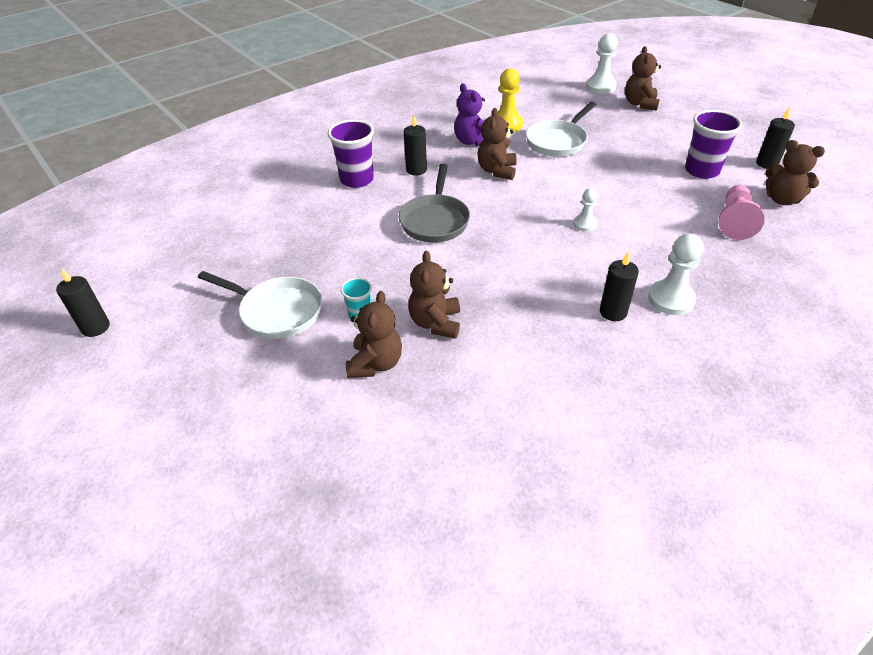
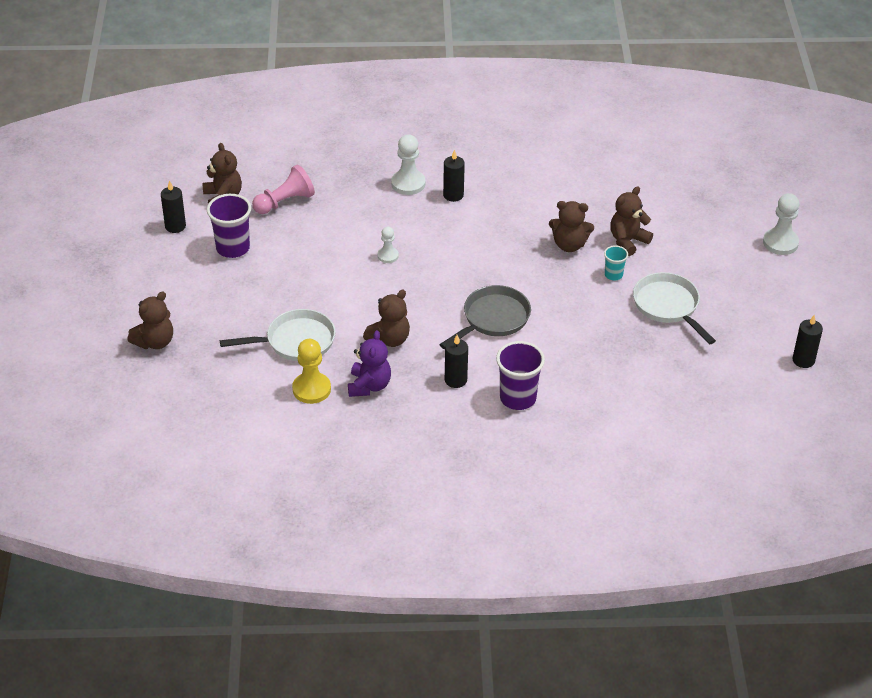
camera: 145 degrees left, 0 degrees up
brown teddy bear [408,251,460,339] -> brown teddy bear turned 60 degrees clockwise [549,201,594,252]
white pawn [586,33,618,94] -> white pawn moved to [763,193,799,255]

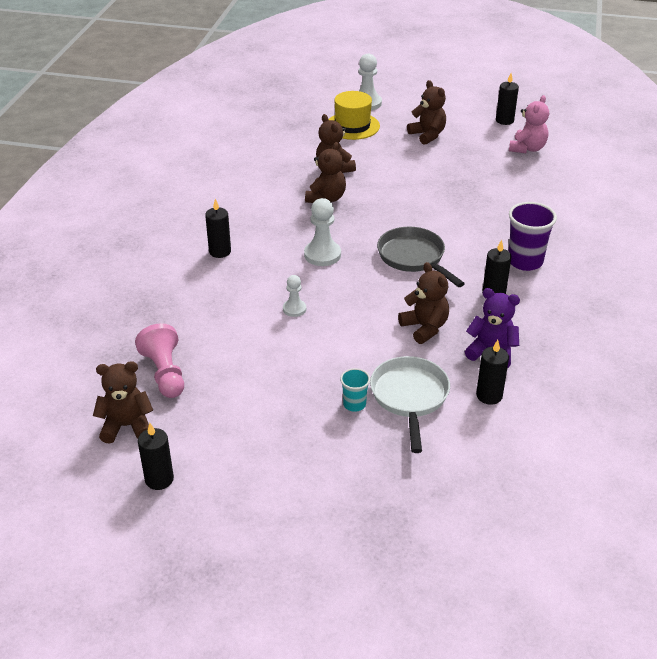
camera: 75 degrees left, 5 degrees down
brown teddy bear [127,292,173,349] -> brown teddy bear moved to [407,80,446,145]
purple cup [207,194,251,258] -> none
yellow pawn [292,339,331,404] -> black candle [476,340,509,405]
white pawn [391,134,425,195] -> white pawn moved to [304,198,341,266]
turquoise cup [604,245,628,280] -> turquoise cup moved to [340,368,370,412]
white pan [633,272,716,344] -> none
none -> yellow hat [328,91,380,140]
none -> pink teddy bear [509,95,549,153]

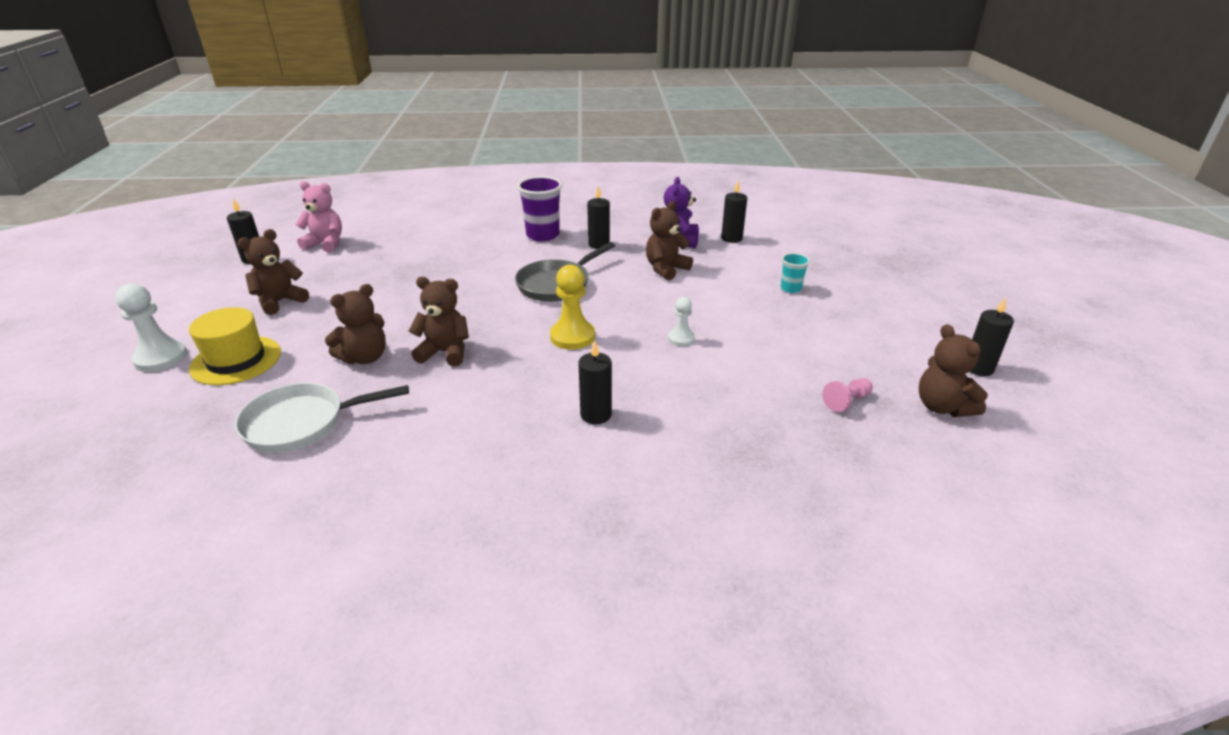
camera: 105 degrees left, 5 degrees down
pink pawn [135,323,184,398] -> pink pawn [823,378,873,412], size x0.59
white pawn [304,198,341,266] -> yellow pawn [550,265,595,350]
white pan [370,356,450,453] -> white pan moved to [235,383,409,452]

